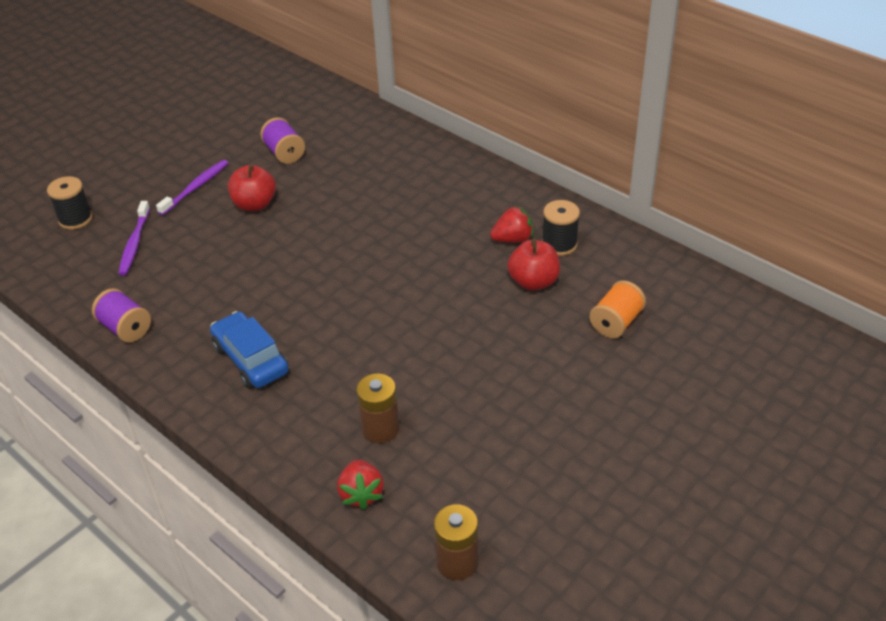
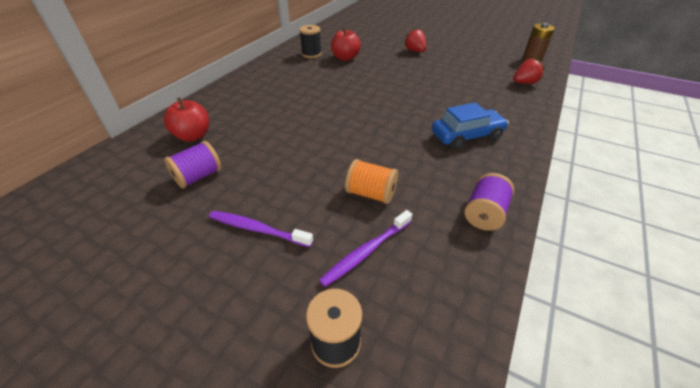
camera: 105 degrees left, 0 degrees up
purple toothbrush [119,201,150,276] -> purple toothbrush turned 150 degrees clockwise [319,210,412,287]
blue car [210,311,289,389] -> blue car turned 150 degrees counterclockwise [432,102,509,149]
red apple [228,164,276,211] -> red apple moved to [164,97,209,142]
brown battery [356,373,399,443] -> none
red strawberry [490,205,533,243] -> red strawberry moved to [404,28,427,52]
orange spool [589,280,646,338] -> orange spool moved to [345,159,398,204]

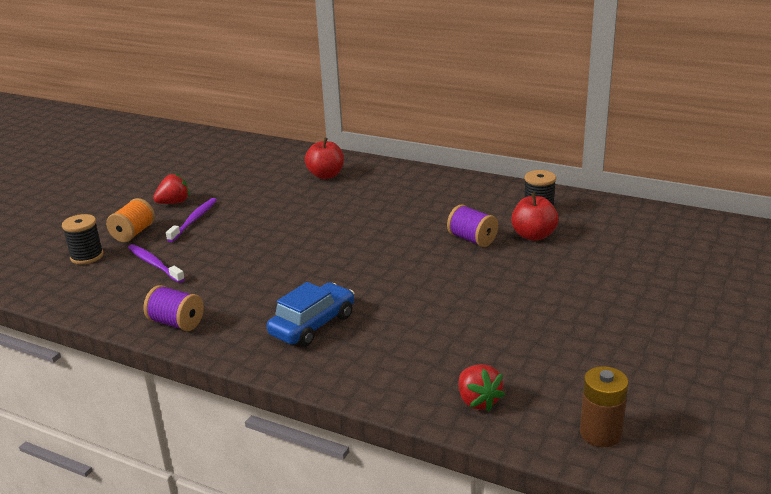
camera: 90 degrees right, 15 degrees down
purple spool [164,141,222,188] -> purple spool moved to [447,205,498,247]
orange spool [345,159,398,204] -> orange spool moved to [106,198,155,242]
red strawberry [404,28,427,52] -> red strawberry moved to [153,173,189,204]
blue car [432,102,509,149] -> blue car turned 120 degrees counterclockwise [267,282,354,347]

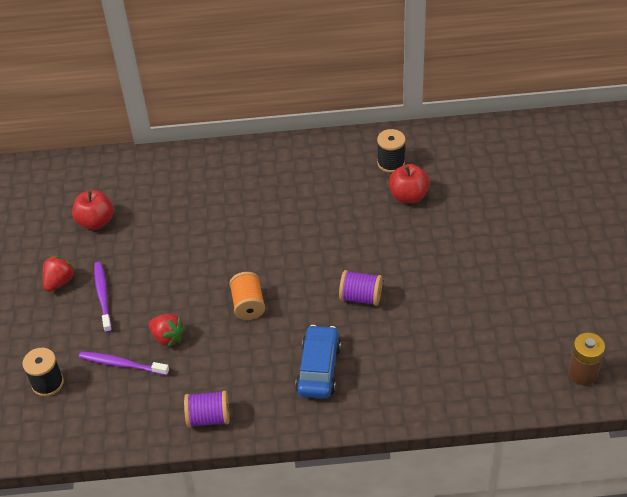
camera: 30 degrees left, 20 degrees up
orange spool [106,198,155,242] -> orange spool moved to [229,272,265,320]
red apple [305,137,344,179] -> red apple moved to [72,190,113,230]
purple spool [447,205,498,247] -> purple spool moved to [339,270,382,306]
red strawberry [459,364,505,411] -> red strawberry moved to [148,314,186,347]

